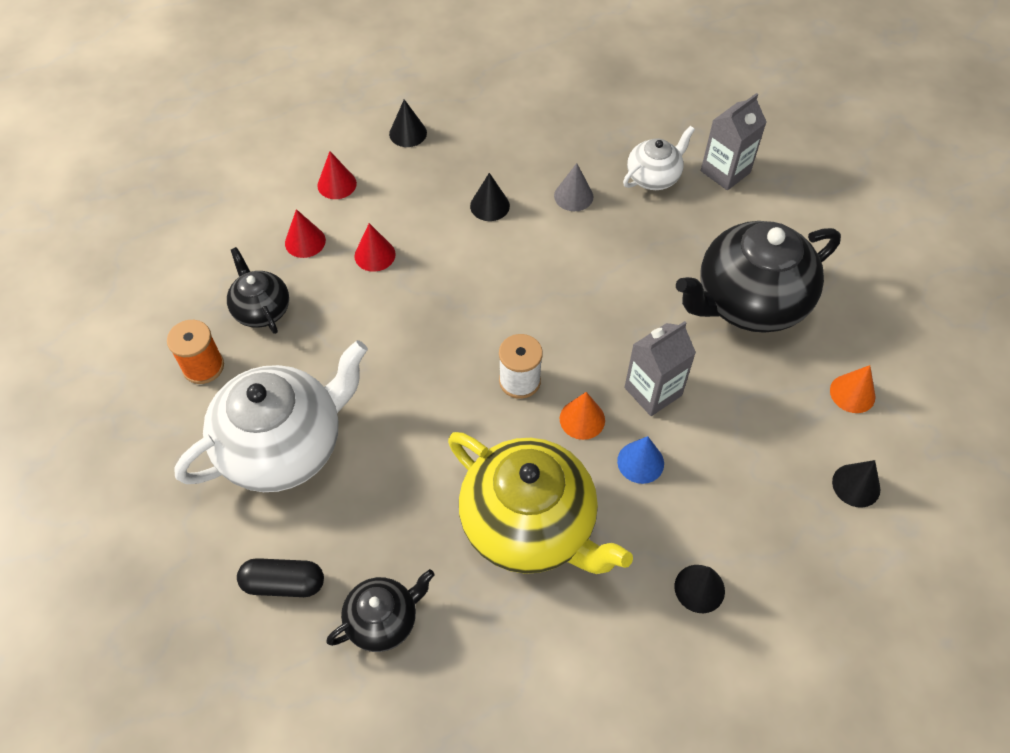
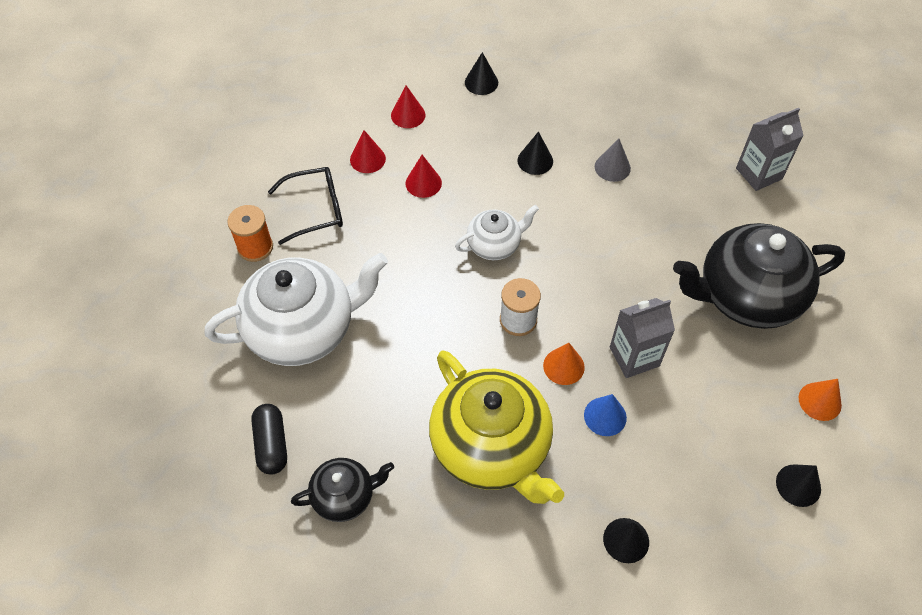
camera: 15 degrees right, 0 degrees up
black teapot [227,247,289,334] -> black glasses [268,167,343,245]
black capsule [237,558,324,597] -> black capsule turned 60 degrees clockwise [251,404,287,475]
white teapot [623,126,695,190] -> white teapot moved to [455,205,539,260]

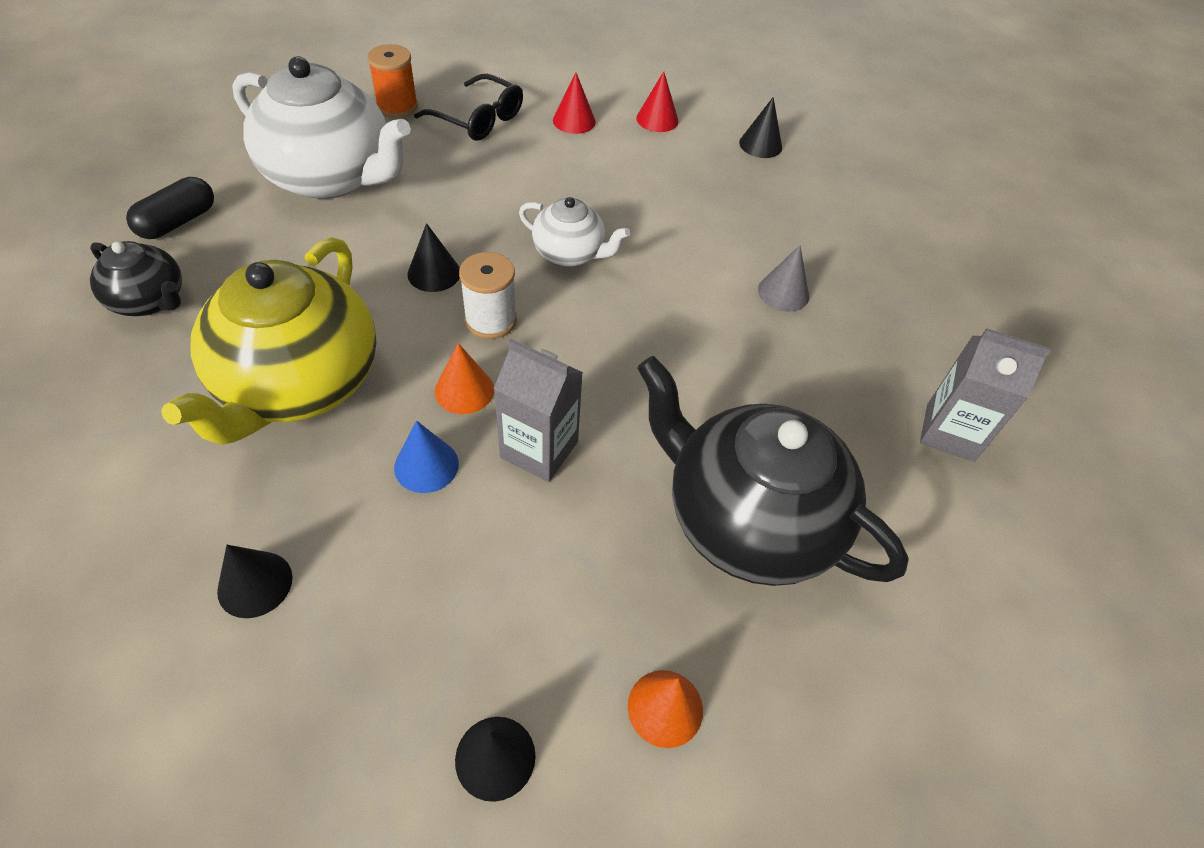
camera: 45 degrees right, 5 degrees down
red cone [405,155,442,198] -> none
black cone [517,131,553,175] -> black cone moved to [407,223,460,292]

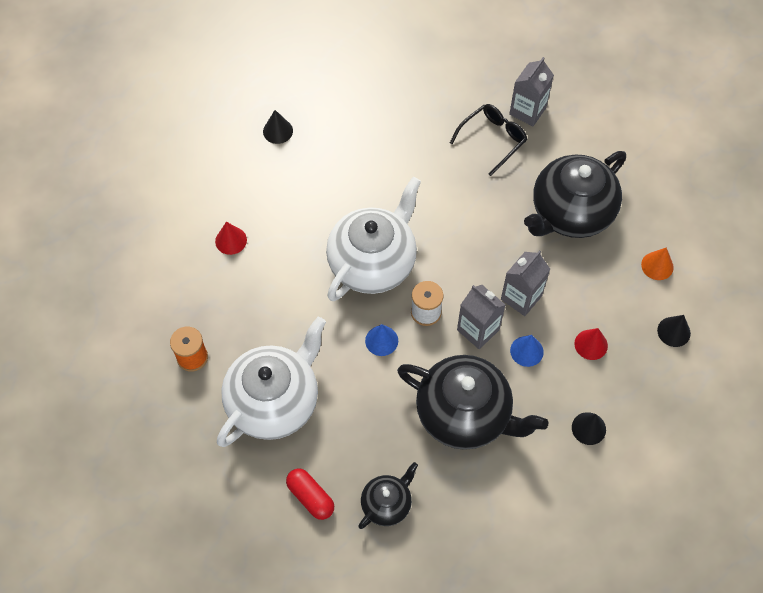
camera: 75 degrees left, 10 degrees up
black capsule [126,177,214,239] -> red capsule [286,469,334,520]
yellow teapot [161,237,376,445] -> black teapot [397,355,548,450]
black cone [407,223,460,292] -> blue cone [365,324,398,356]
black glasses [414,74,523,141] -> black glasses moved to [450,104,527,176]
orange cone [435,343,494,414] -> grey carton [457,285,505,349]
white teapot [519,197,630,267] -> white teapot [326,177,421,301], size x1.94
red cone [636,71,679,132] -> red cone moved to [574,328,608,360]
grey cone [758,245,809,312] -> none

